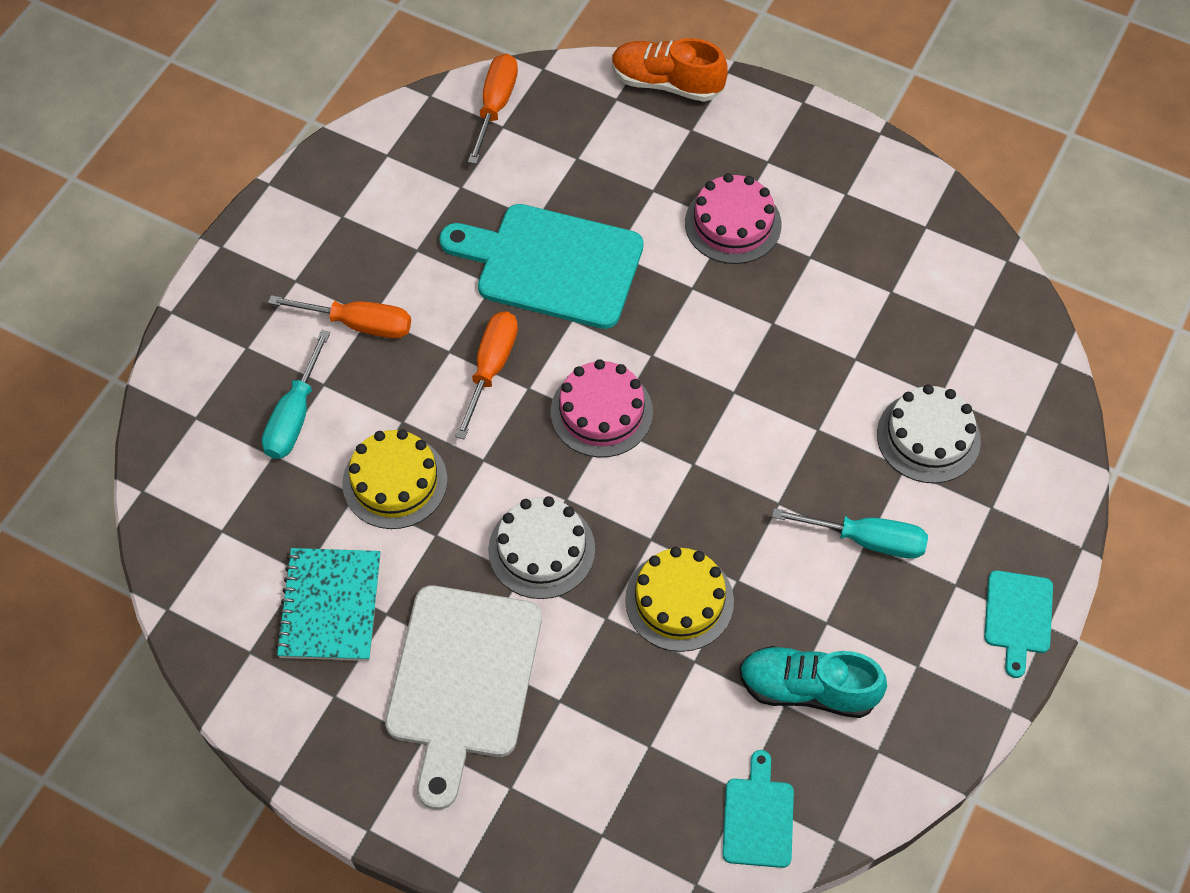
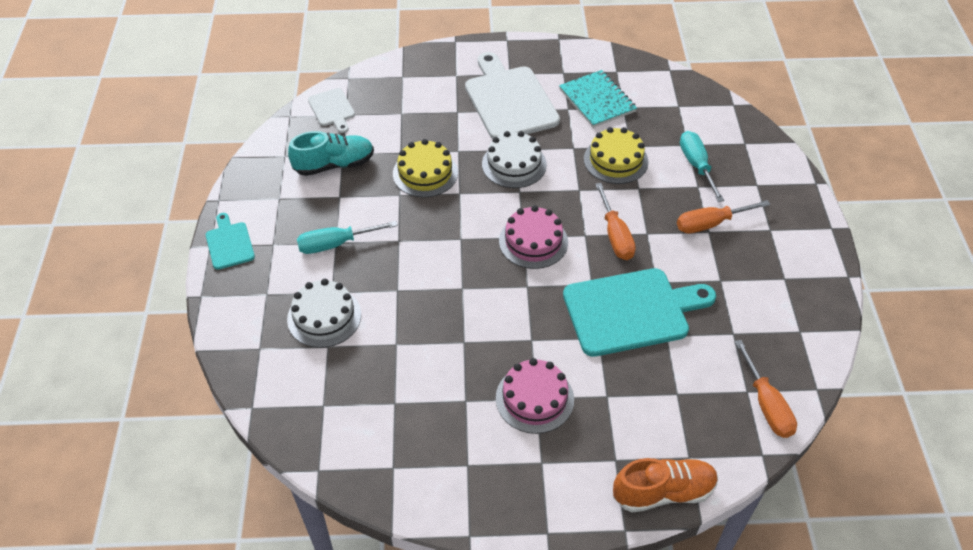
camera: 150 degrees right, 10 degrees down
turquoise cutting board [722,750,794,868] -> white cutting board [308,88,355,133]

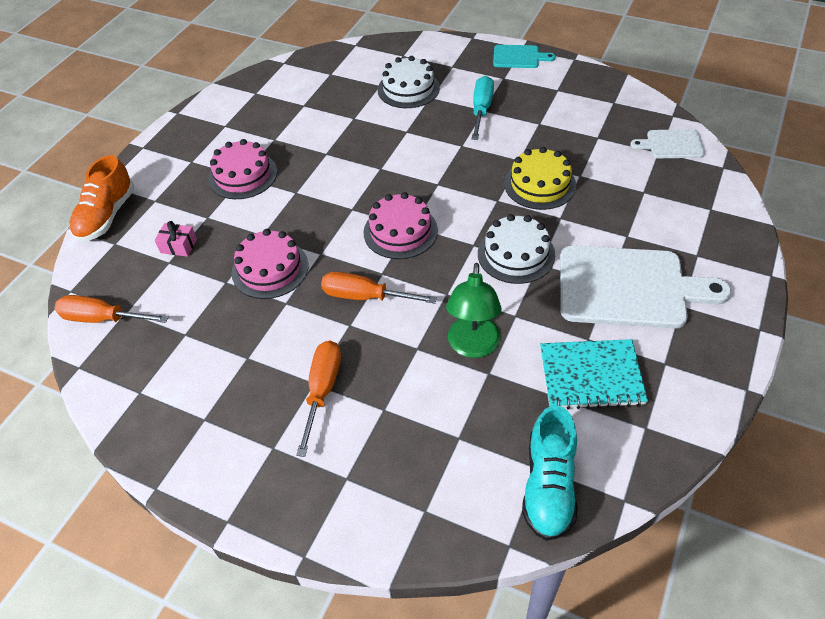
camera: 120 degrees right, 0 degrees up
turquoise shoe [288,131,374,176] -> turquoise shoe moved to [522,405,578,541]
turquoise cutting board [563,268,716,357] -> pink cake [231,229,309,299]
yellow cake [584,127,649,184] -> green lamp [446,263,502,358]
turquoise screwdriver [680,131,724,202] -> none
none -> pink gift [155,221,197,257]

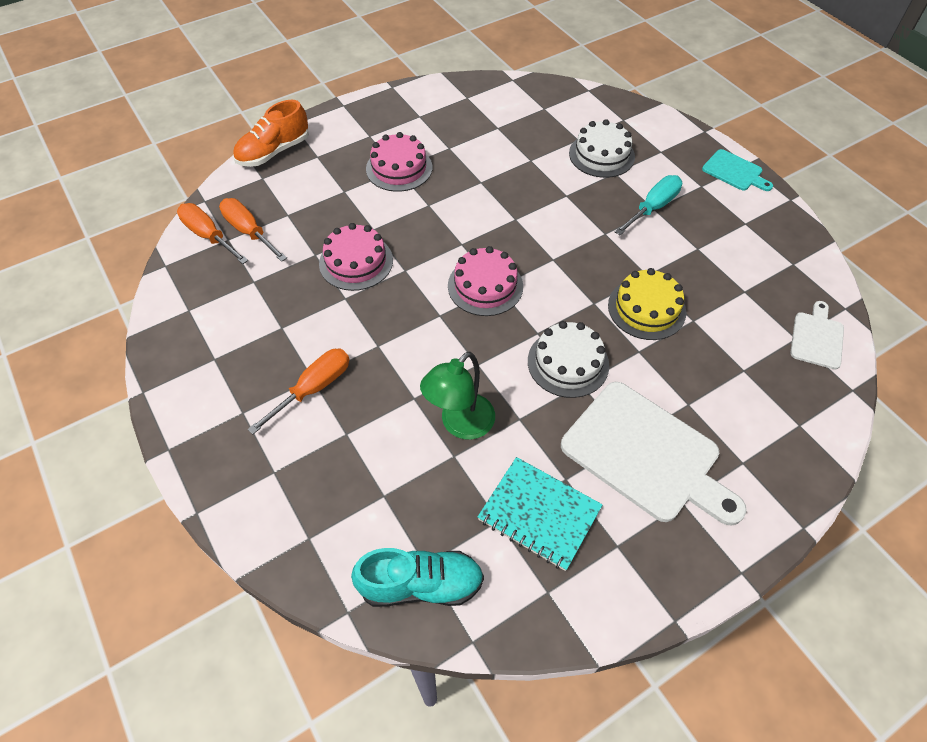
camera: 30 degrees right, 5 degrees up
pink gift [155,221,197,257] -> none
orange screwdriver [321,271,437,304] -> orange screwdriver moved to [219,198,287,262]
turquoise shoe [522,405,578,541] -> turquoise shoe turned 135 degrees counterclockwise [351,548,484,607]
white cutting board [630,129,705,158] -> white cutting board turned 75 degrees clockwise [790,301,844,369]

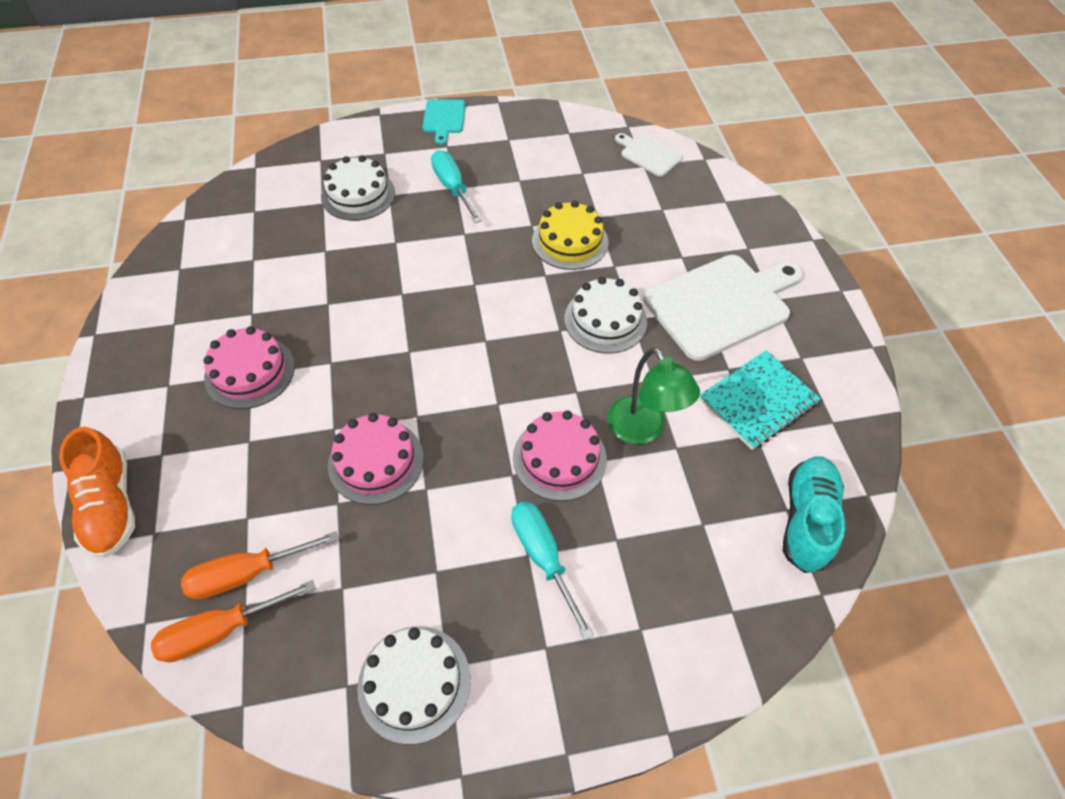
camera: 70 degrees left, 0 degrees up
orange screwdriver [247,349,349,435] -> turquoise screwdriver [511,501,594,640]
pink cake [448,246,523,316] -> pink cake moved to [513,411,607,501]
turquoise cutting board [702,149,773,191] -> turquoise cutting board turned 120 degrees clockwise [423,99,466,145]
none -> white cake [357,626,471,744]

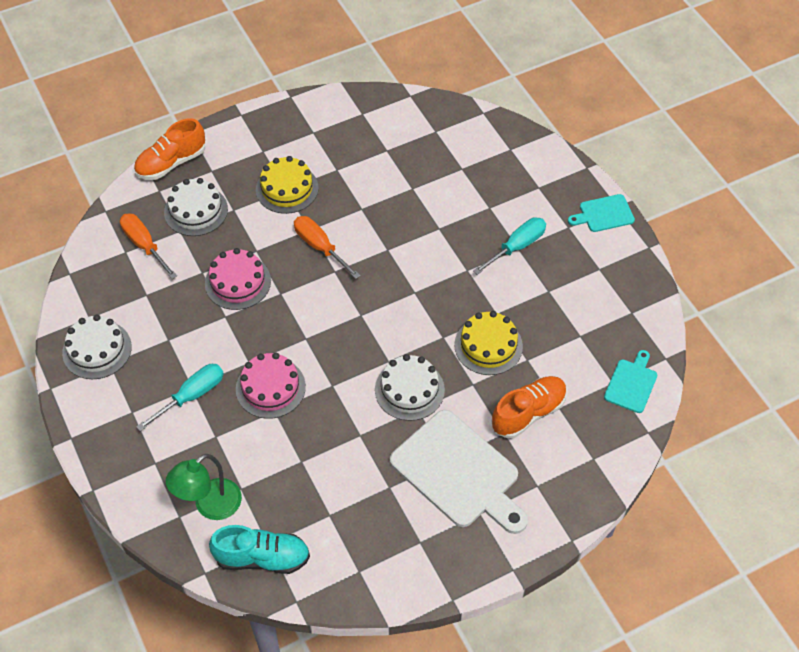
camera: 75 degrees right, 0 degrees up
orange screwdriver [151,580,316,662] -> orange screwdriver moved to [294,216,361,279]
pink cake [203,326,295,409] -> yellow cake [256,156,319,214]
white cake [321,155,395,221] -> white cake moved to [164,178,228,236]
green lamp [608,347,700,445] -> green lamp moved to [165,454,242,520]
white cutting board [615,133,683,177] -> turquoise cutting board [604,350,657,413]
turquoise notebook [699,350,821,450] -> none
none -> orange shoe [491,376,567,438]

